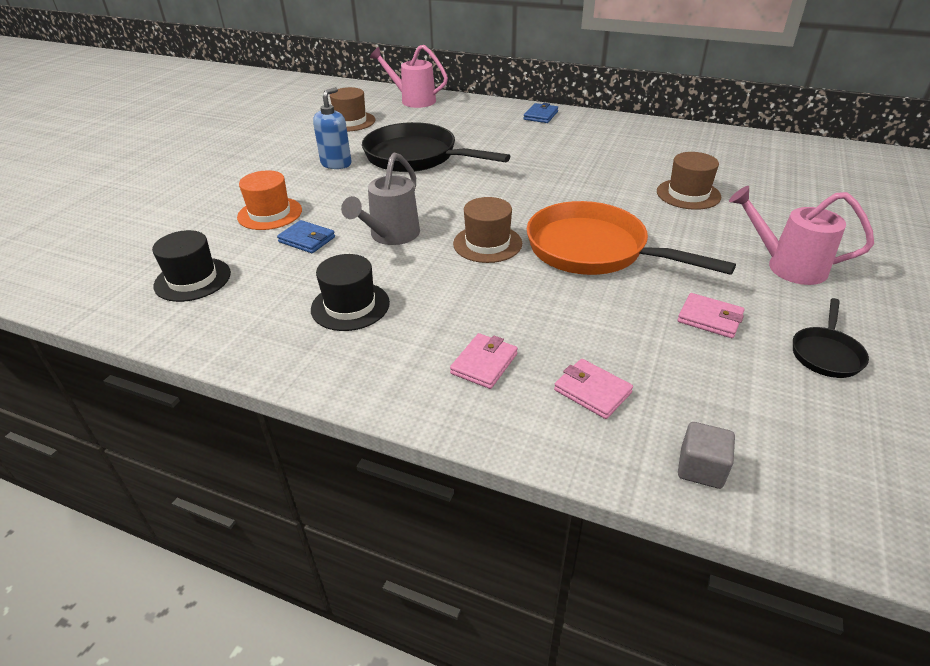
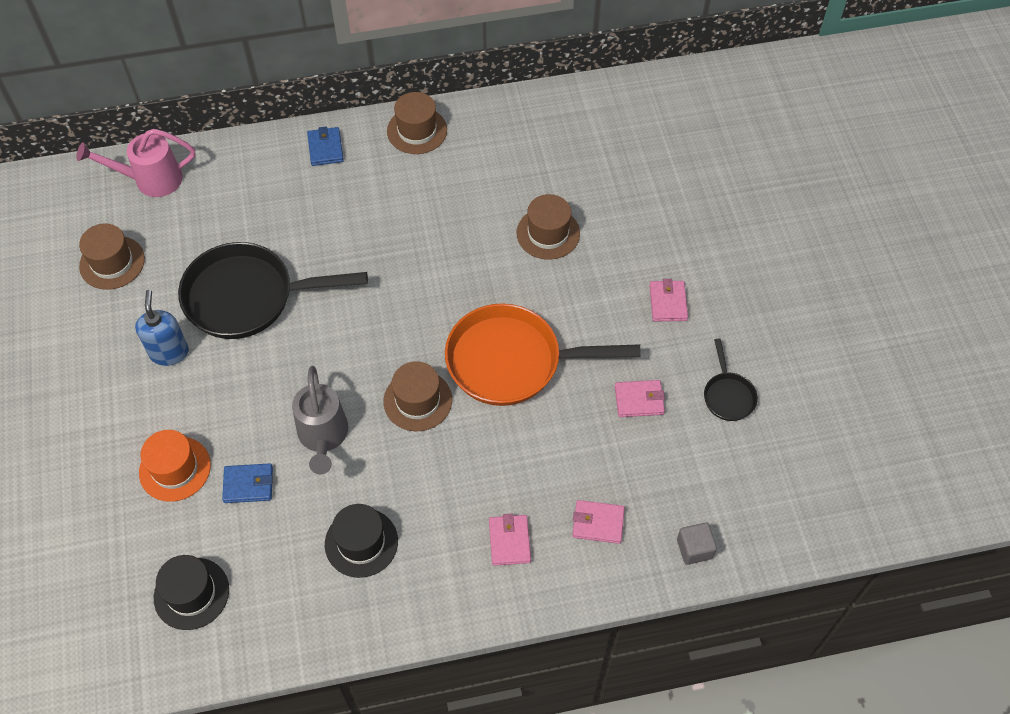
camera: 35 degrees left, 20 degrees up
pink watering can [729,186,874,285] -> pink wallet [649,279,688,321]
none -> brown hat [387,92,447,154]

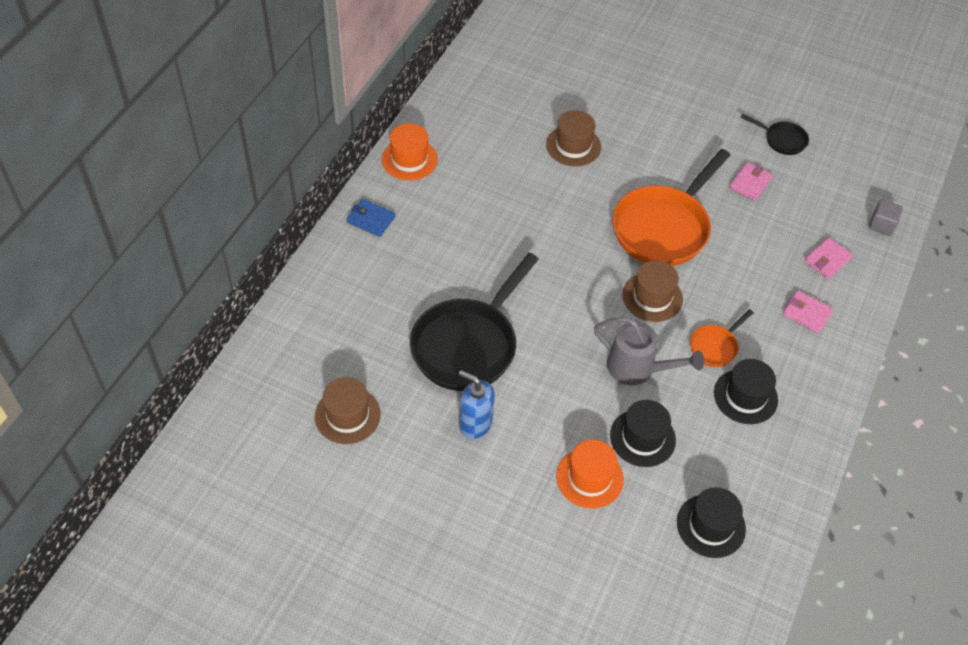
camera: 55 degrees left, 5 degrees down
pink watering can [76,129,195,197] -> none
blue wallet [222,463,273,503] -> black hat [610,400,676,467]
brown hat [387,92,447,154] -> orange hat [382,123,438,181]
pink wallet [649,279,688,321] -> none
none -> orange pan [690,309,754,367]

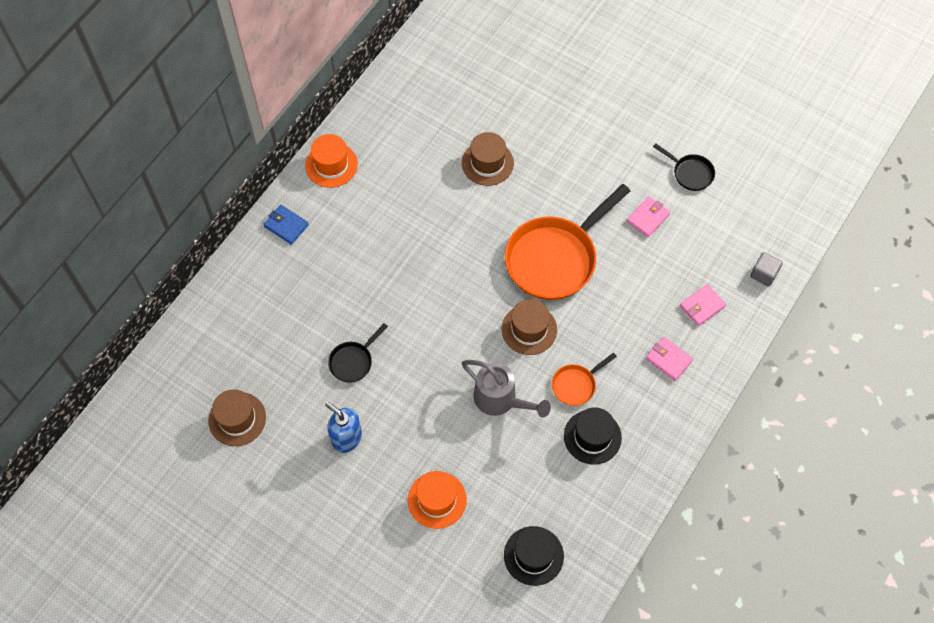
camera: 10 degrees right, 10 degrees up
black pan [410,253,539,391] -> black pan [328,323,388,383], size x0.46
black hat [610,400,676,467] -> none

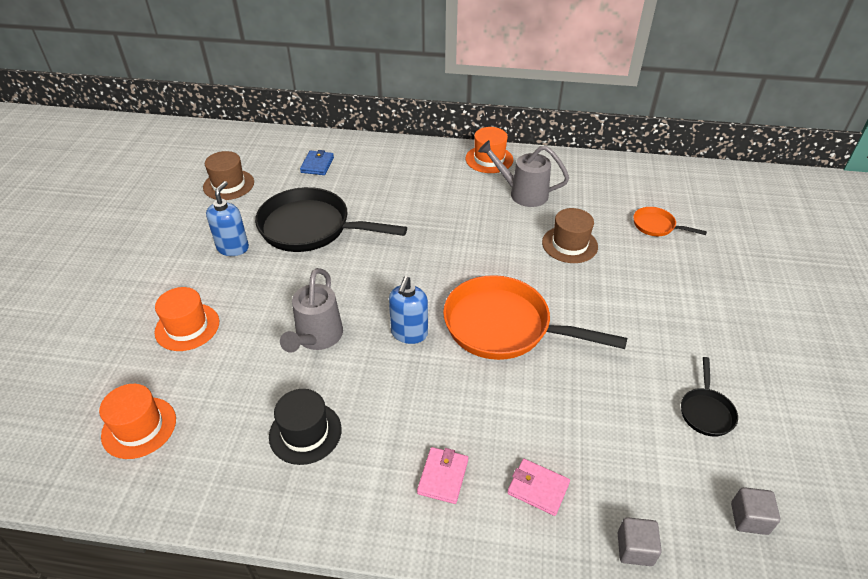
camera: 65 degrees right, 20 degrees down
blue wallet [263,205,309,245] -> blue wallet moved to [300,150,334,175]
black pan [328,323,388,383] -> black pan [255,187,407,252], size x2.16
brown hat [502,299,557,355] -> blue soap dispenser [389,276,428,344]
black hat [504,526,564,586] -> orange hat [99,384,176,459]
orange pan [552,353,617,406] -> orange pan moved to [633,207,707,236]
pink wallet [627,196,670,238] -> none
none -> grey watering can [478,140,569,207]
none -> grey cube [731,487,780,535]

